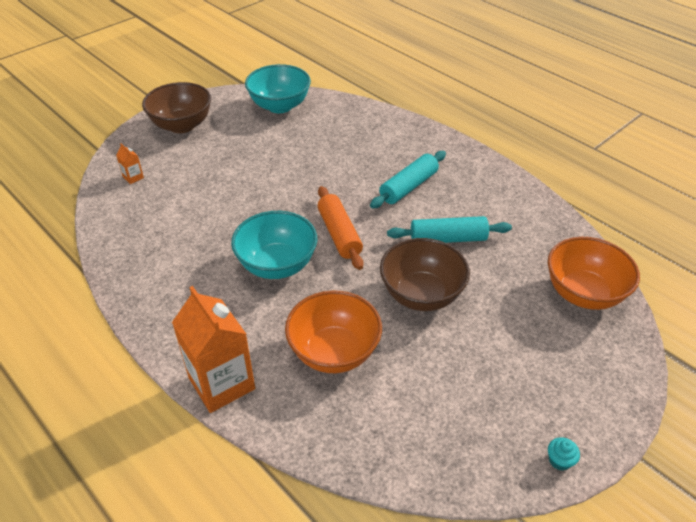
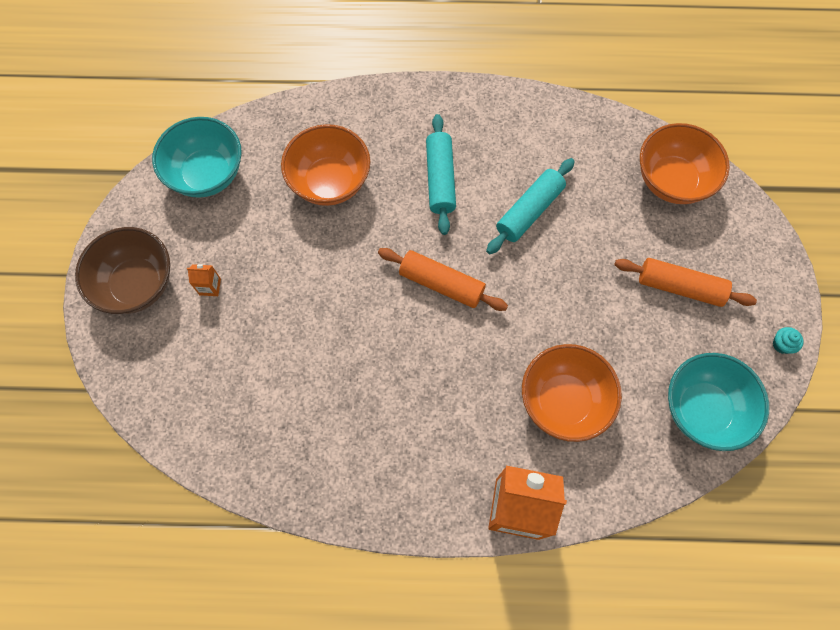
camera: 45 degrees left, 25 degrees up
orange carton [116,143,144,184] -> orange carton moved to [187,264,221,296]
turquoise bowl [231,211,317,279] -> turquoise bowl moved to [668,353,769,451]
brown bowl [380,238,470,311] -> none
none -> orange bowl [281,124,370,206]
none -> orange rolling pin [614,258,757,307]

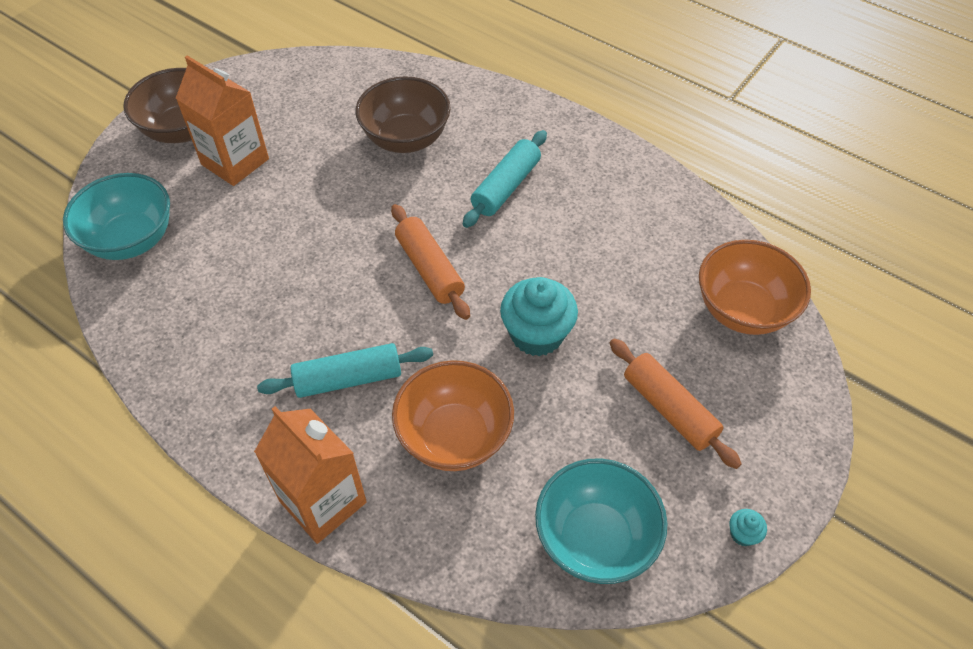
camera: 35 degrees right, 15 degrees down
turquoise bowl [152,117,242,197] -> turquoise bowl moved to [63,173,170,260]
orange carton [187,264,221,296] -> orange carton [176,55,269,186], size x2.42
orange bowl [281,124,370,206] -> brown bowl [355,76,451,153]
turquoise rolling pin [486,158,575,254] -> turquoise rolling pin moved to [257,343,433,398]
none -> turquoise cupcake [500,277,578,356]

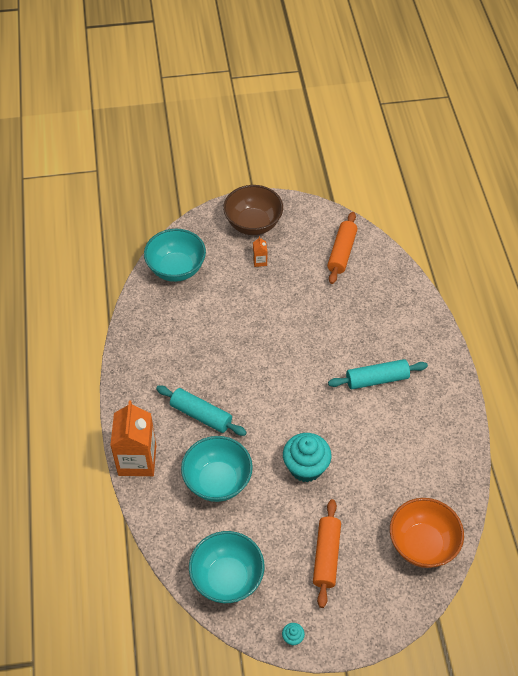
camera: 45 degrees right, 0 degrees up
orange carton [176,55,269,186] -> orange carton [253,236,267,267], size x0.41
brown bowl [355,76,451,153] -> none
orange rolling pin [391,204,470,320] -> orange rolling pin moved to [327,212,358,284]
orange bowl [392,360,514,471] -> turquoise bowl [181,436,253,502]

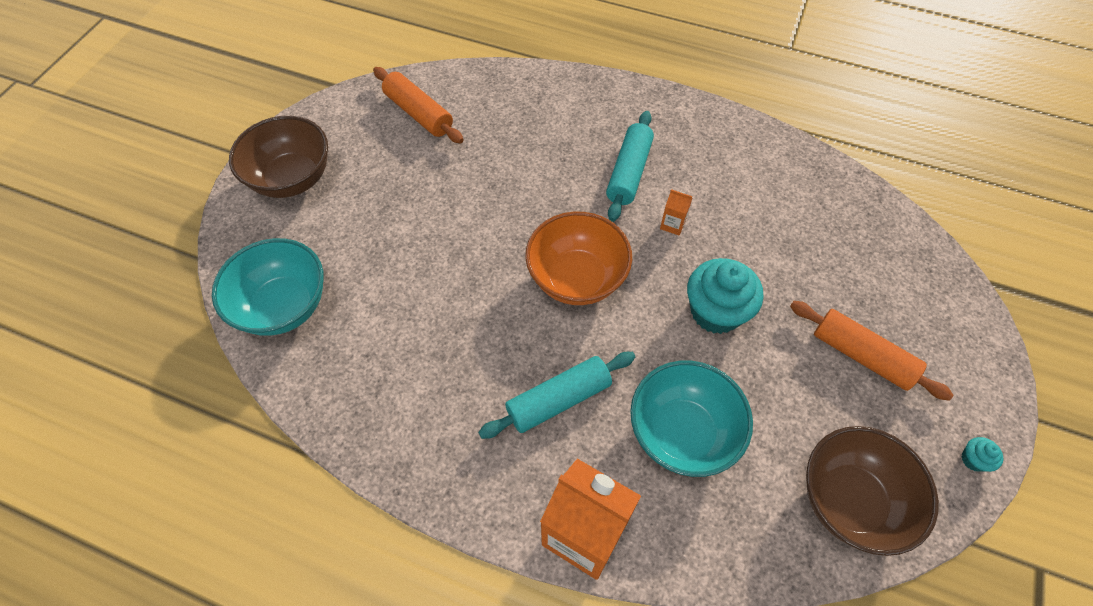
camera: 60 degrees left, 5 degrees up
turquoise bowl [189,531,265,603] -> brown bowl [806,426,939,556]
orange carton [253,236,267,267] -> orange carton moved to [660,189,692,235]
orange bowl [390,498,464,568] -> orange bowl moved to [525,212,632,305]

